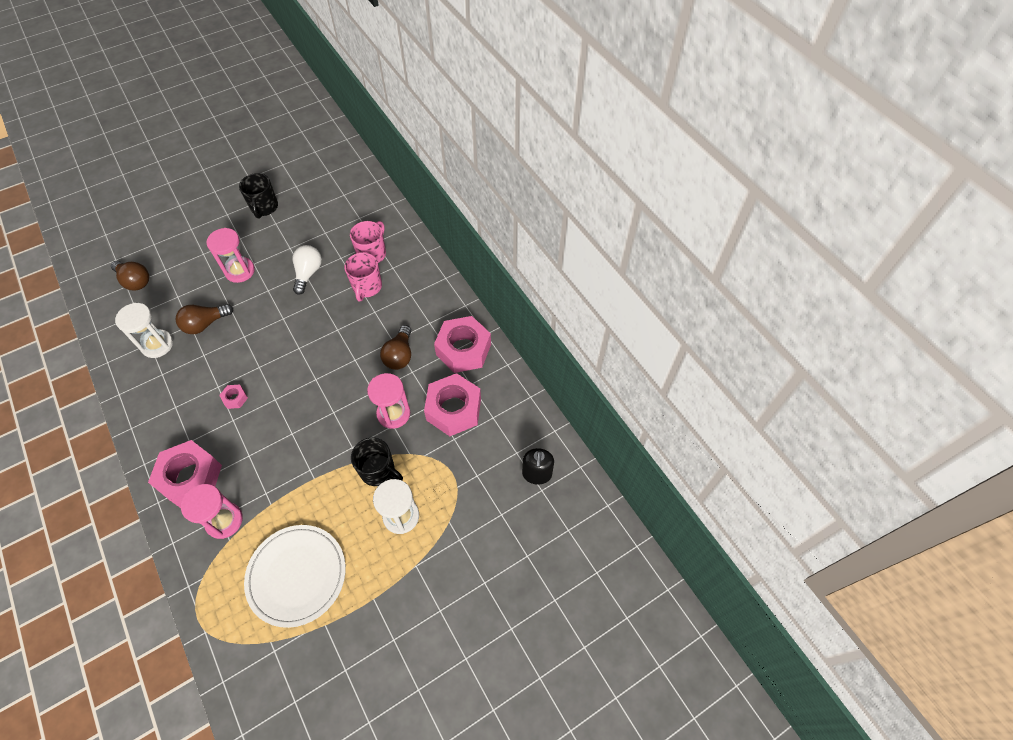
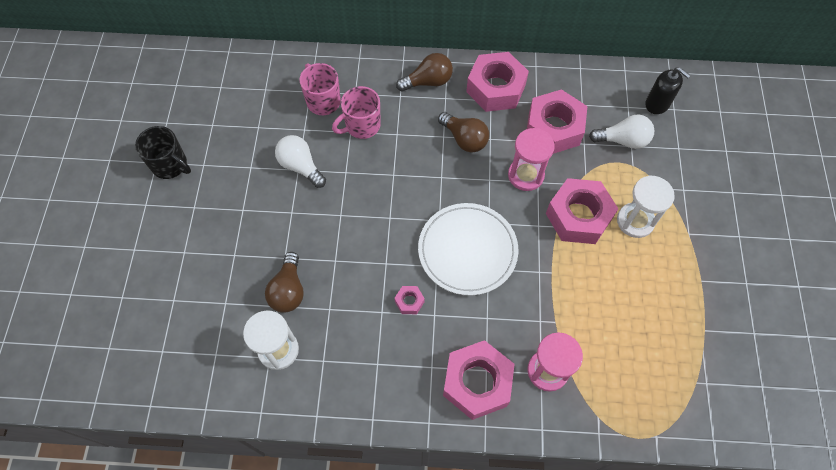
camera: 55 degrees left, 5 degrees up
brown light bulb [111,261,149,290] -> brown light bulb moved to [396,53,453,91]
pink hourglass [206,228,255,283] -> none
white plate [244,525,346,628] -> white plate moved to [418,203,518,295]
pink mug [344,253,382,301] -> pink mug turned 105 degrees clockwise [332,86,381,139]
black mug [351,438,403,486] -> pink nut [546,178,618,244]
none -> white light bulb [589,115,654,149]

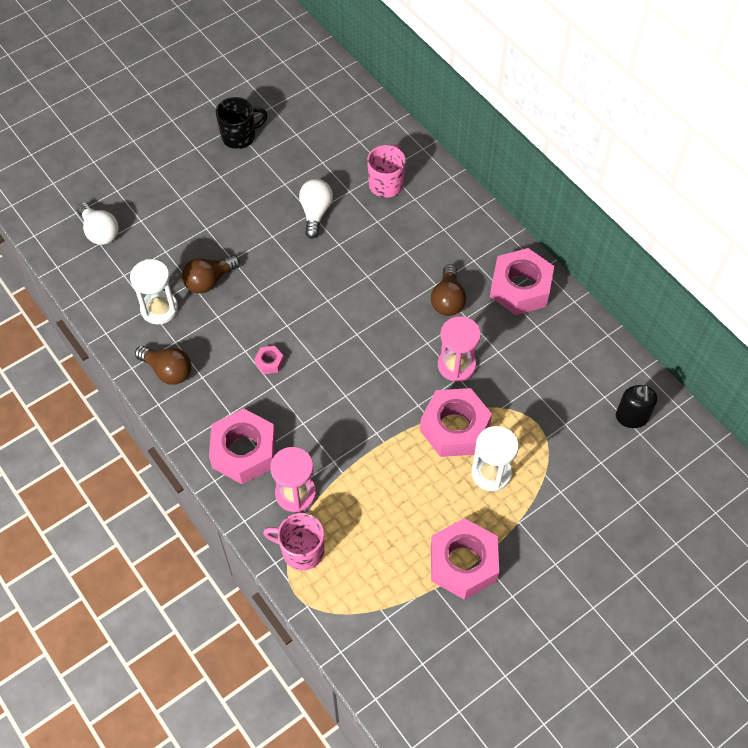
camera: 50 degrees right, 5 degrees down
black mug [135,126,191,179] -> black mug turned 105 degrees counterclockwise [216,97,268,149]
pink mug [332,86,381,139] -> pink mug moved to [263,513,324,571]
brown light bulb [396,53,453,91] -> brown light bulb moved to [135,346,192,385]
white plate [418,203,518,295] -> none
pink nut [527,89,587,154] -> pink nut moved to [431,518,499,600]
white light bulb [589,115,654,149] -> white light bulb moved to [77,203,119,245]

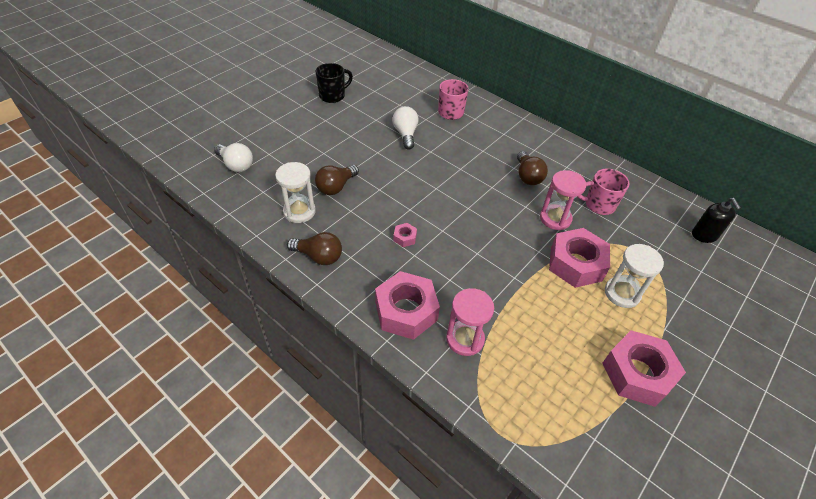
camera: 15 degrees left, 10 degrees down
pink mug [263,513,324,571] -> pink mug moved to [577,169,629,215]
pink nut [490,248,554,315] -> none

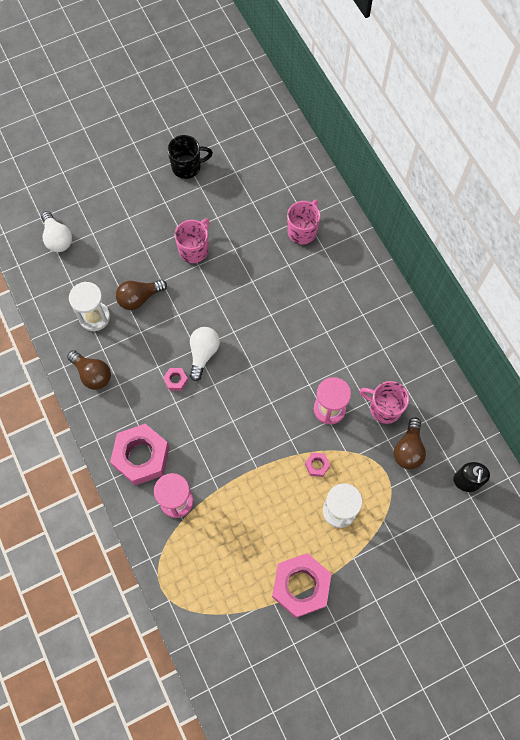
camera: 25 degrees right, 20 degrees up
white light bulb [392,106,419,149] -> white light bulb moved to [190,327,220,381]
brown light bulb [517,151,548,185] -> brown light bulb moved to [394,417,426,470]
pink nut [549,228,610,288] -> pink nut [305,452,330,477], size x0.43
none -> pink mug [175,218,209,263]

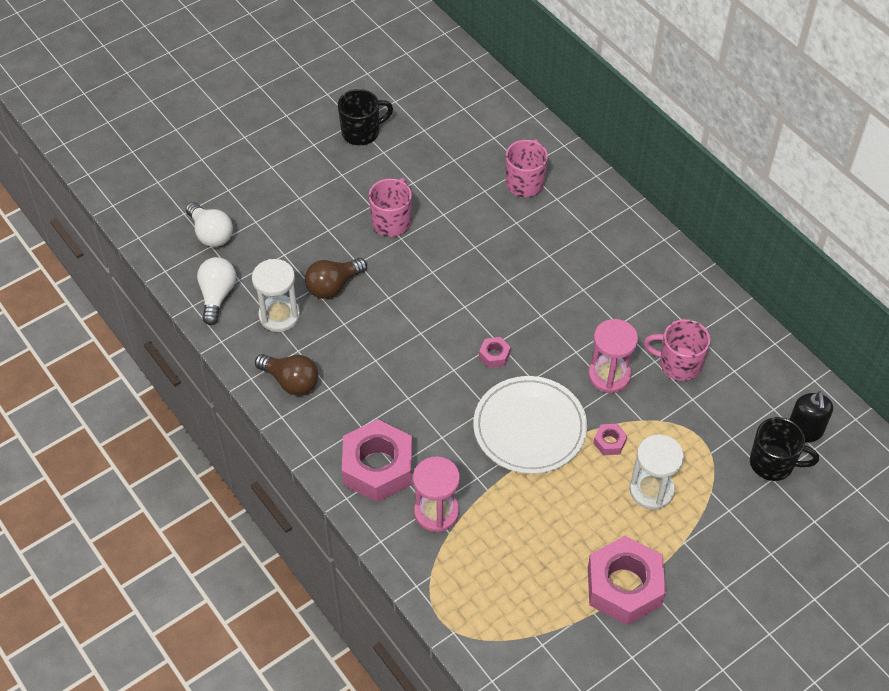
camera: 10 degrees left, 15 degrees down
pink nut [163,368,188,391] -> pink nut moved to [479,337,511,368]
white light bulb [190,327,220,381] -> white light bulb moved to [197,257,236,325]
brown light bulb [394,417,426,470] -> none
none -> white plate [473,376,587,474]
none -> black mug [750,417,819,481]

